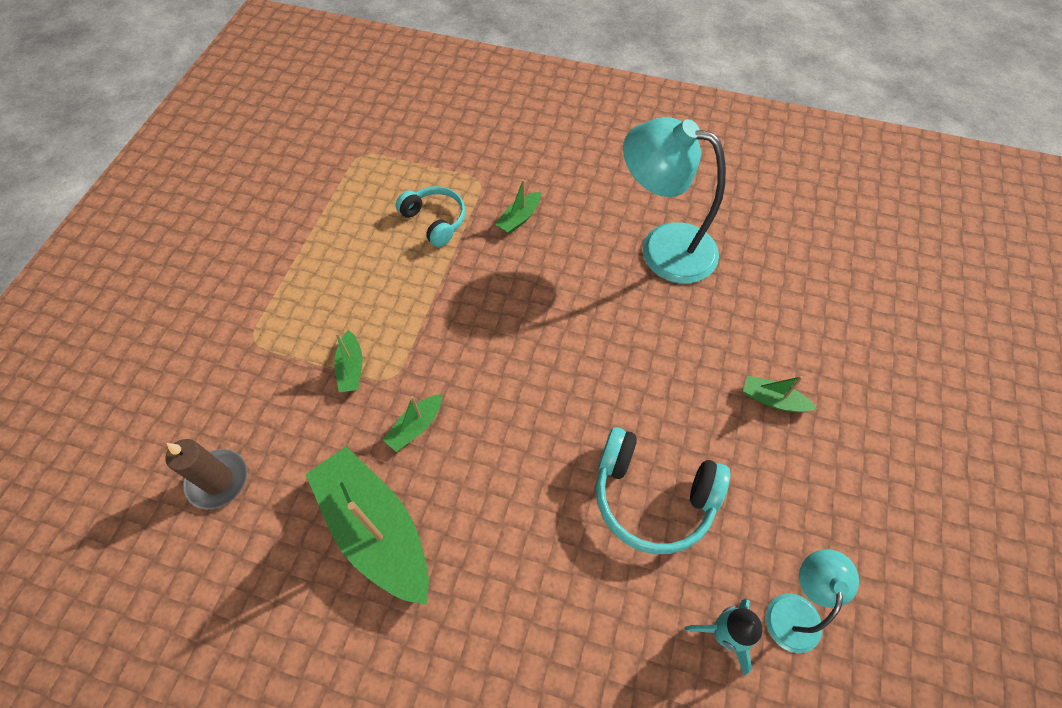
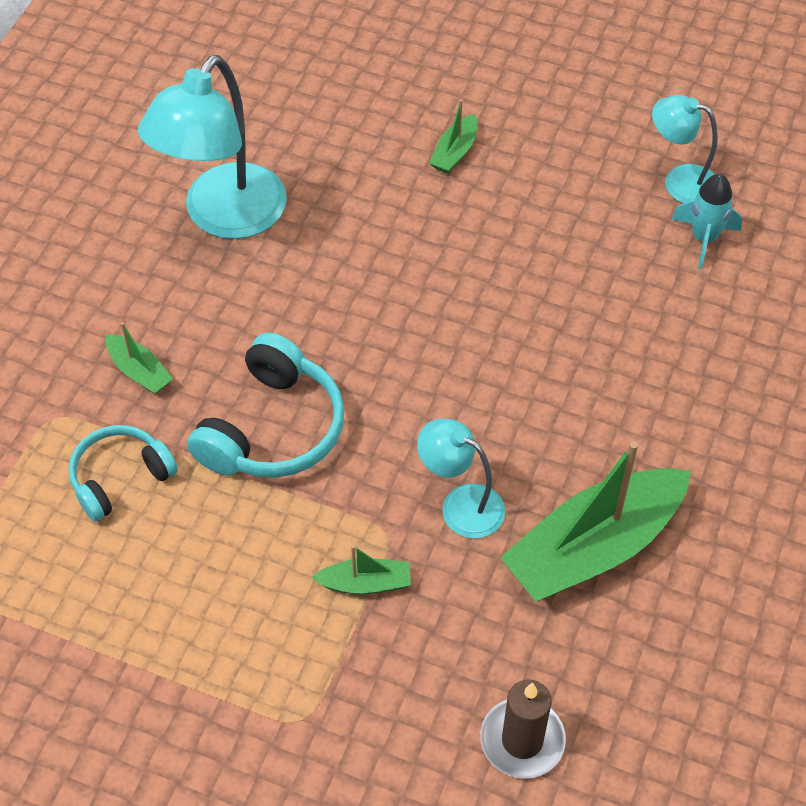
camera: 85 degrees left, 5 degrees down
green boat [383,394,442,452] -> turquoise lamp [417,418,505,539]
turquoise headphones [596,427,730,554] -> turquoise headphones moved to [187,332,345,478]

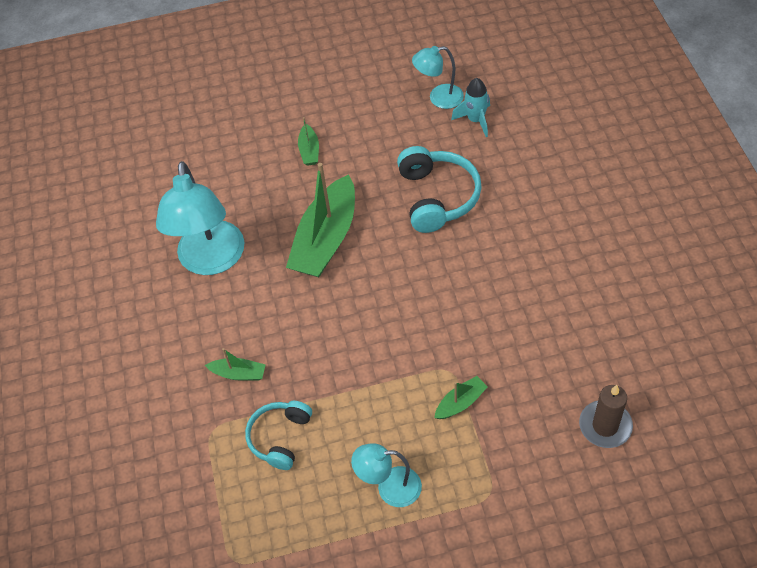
camera: 30 degrees left, 0 degrees up
turquoise headphones [187,332,345,478] -> turquoise headphones moved to [397,146,482,233]
turquoise lamp [417,418,505,539] -> turquoise lamp moved to [351,443,422,507]
green boat [500,441,691,601] -> green boat moved to [286,163,355,277]

